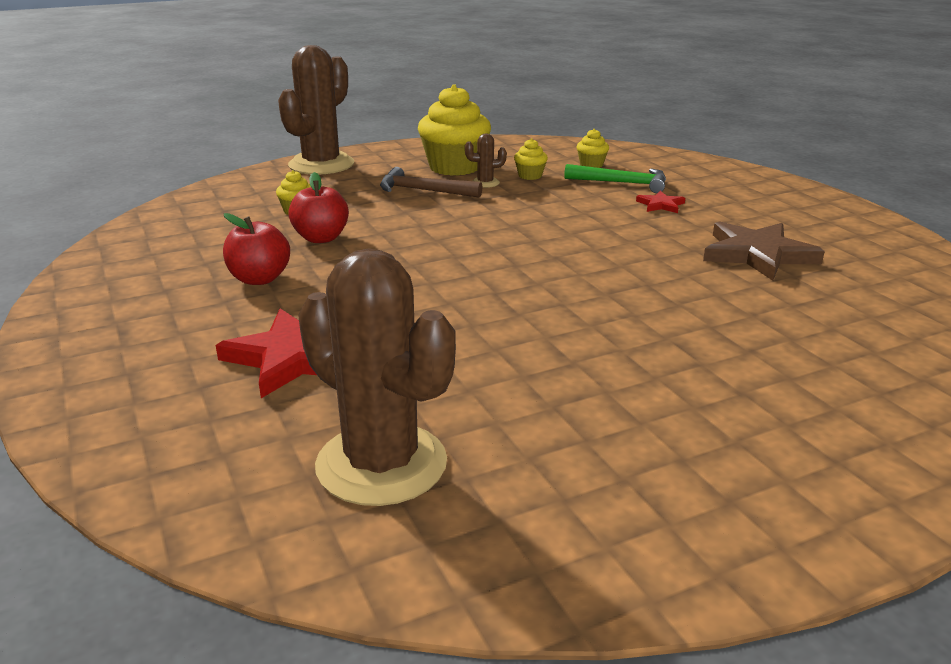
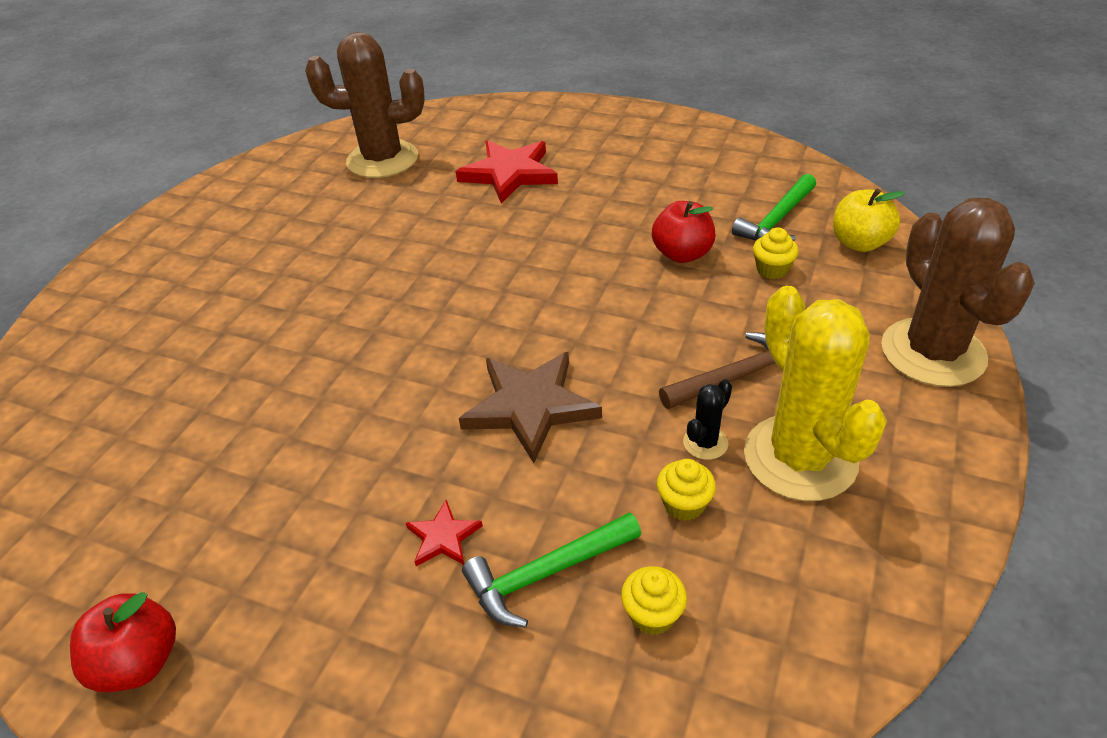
camera: 140 degrees right, 15 degrees up
red apple [223,213,290,285] -> red apple moved to [70,592,176,692]
yellow cupcake [418,84,491,176] -> yellow cactus [744,286,887,501]
brown cactus [465,133,507,188] -> black cactus [683,379,732,460]
brown star [703,221,825,281] -> brown star moved to [459,352,602,463]
none -> green hammer [732,174,816,241]
none -> yellow apple [833,189,905,252]

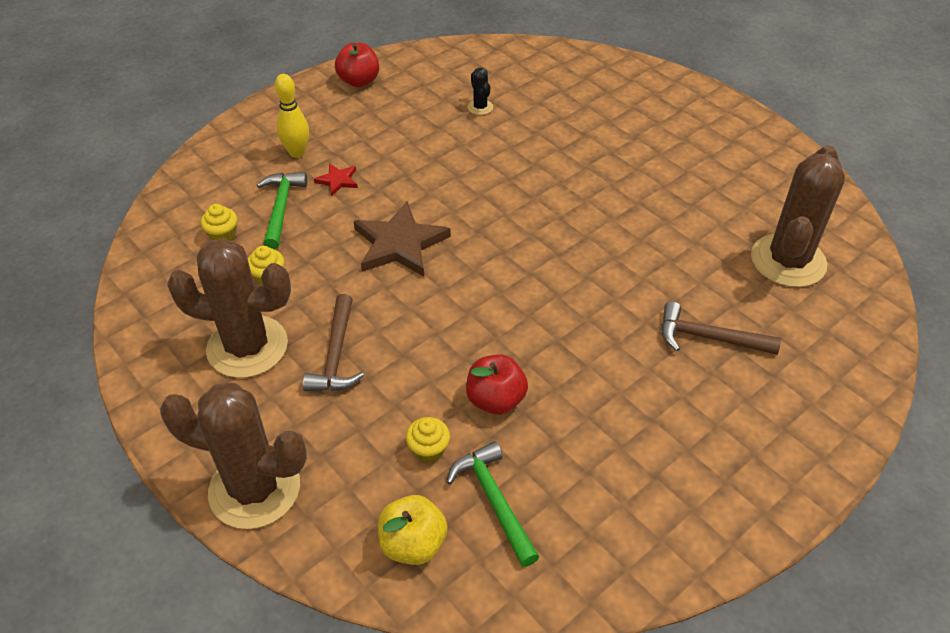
camera: 115 degrees right, 5 degrees up
red star [456,140,558,203] -> brown hammer [662,302,781,355]
black cactus [683,379,732,460] -> black cactus moved to [468,68,493,115]
yellow cactus [744,286,887,501] -> brown cactus [167,238,291,378]
none -> yellow bowling pin [275,74,309,158]

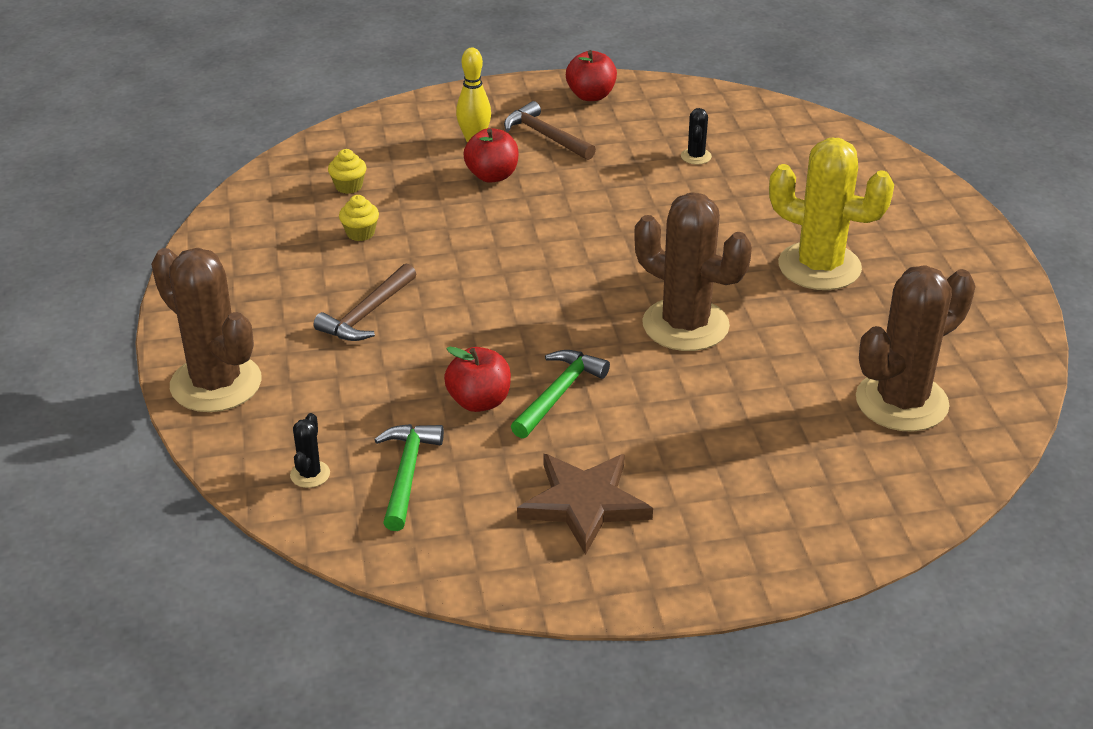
camera: 30 degrees right, 10 degrees down
brown cactus [167,238,291,378] -> brown cactus moved to [634,192,752,351]
green hammer [257,172,307,249] -> green hammer moved to [511,350,610,438]
red star [314,163,358,196] -> red apple [463,128,519,183]
brown star [353,201,451,277] -> brown star moved to [517,454,653,555]
yellow apple [378,495,448,565] -> black cactus [290,413,330,488]
yellow cupcake [406,417,450,463] -> none
brown hammer [662,302,781,355] -> brown hammer moved to [504,101,596,160]
none -> yellow cactus [769,138,894,290]

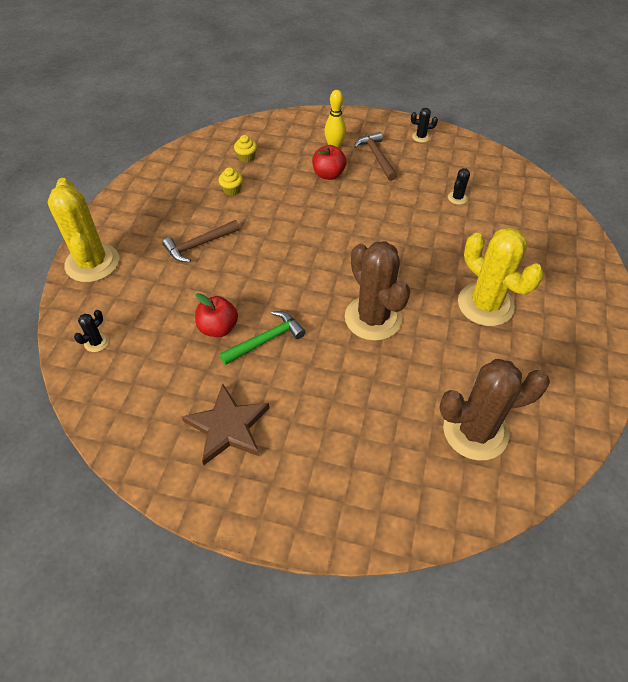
camera: 25 degrees right, 15 degrees up
brown cactus [151,248,262,412] -> yellow cactus [48,178,119,282]
green hammer [374,424,444,531] -> none
red apple [566,50,617,101] -> black cactus [411,108,438,143]

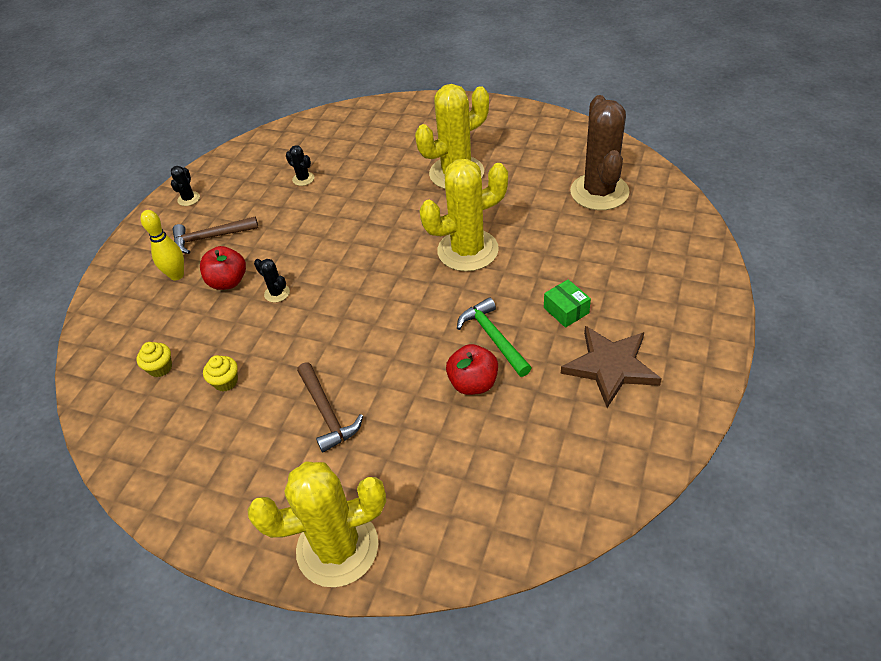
camera: 80 degrees left, 5 degrees down
black cactus [74,310,109,352] -> black cactus moved to [254,259,290,303]
brown cactus [345,241,411,341] -> yellow cactus [419,159,508,272]
none -> green box [544,279,591,328]

